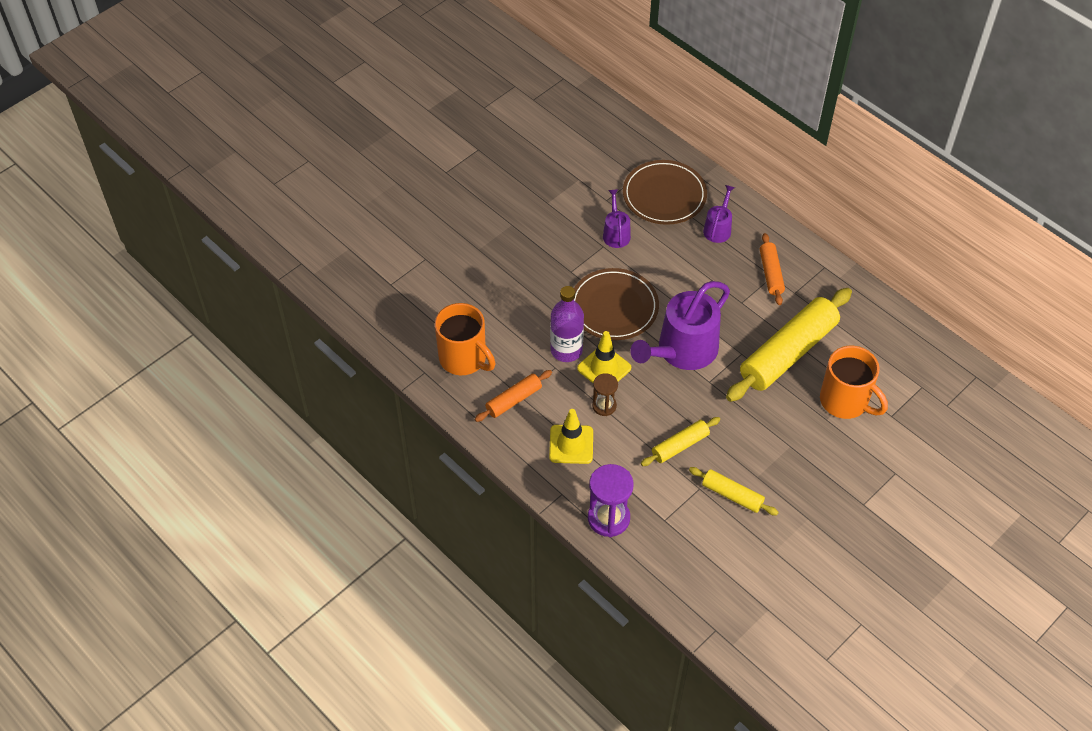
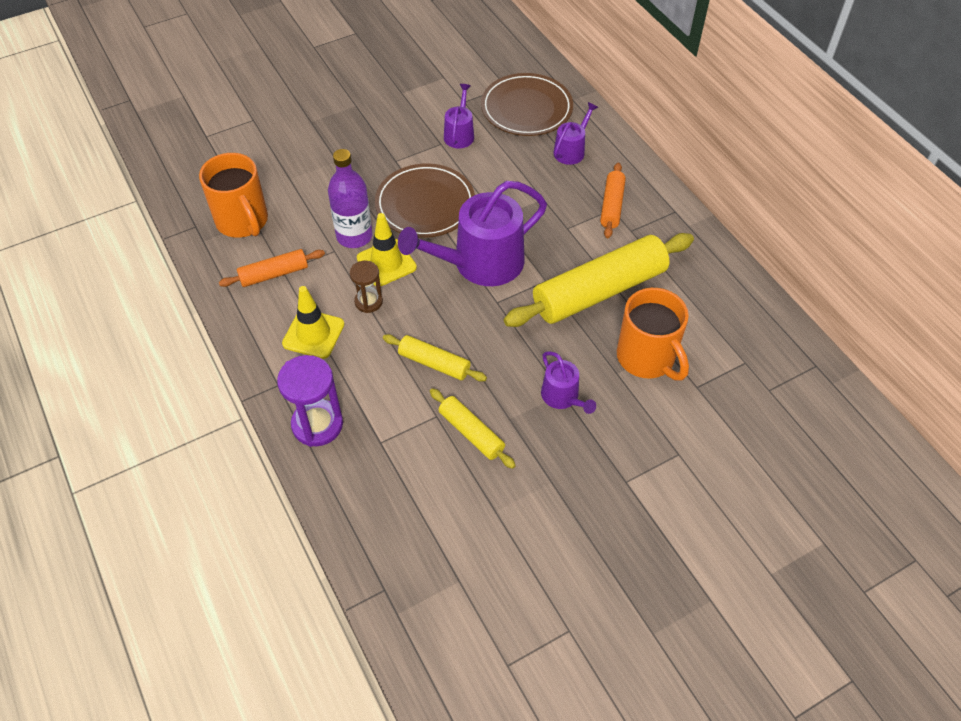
camera: 15 degrees right, 0 degrees up
yellow rolling pin [641,417,720,466] -> yellow rolling pin turned 45 degrees clockwise [383,334,487,382]
none -> purple watering can [541,351,596,414]

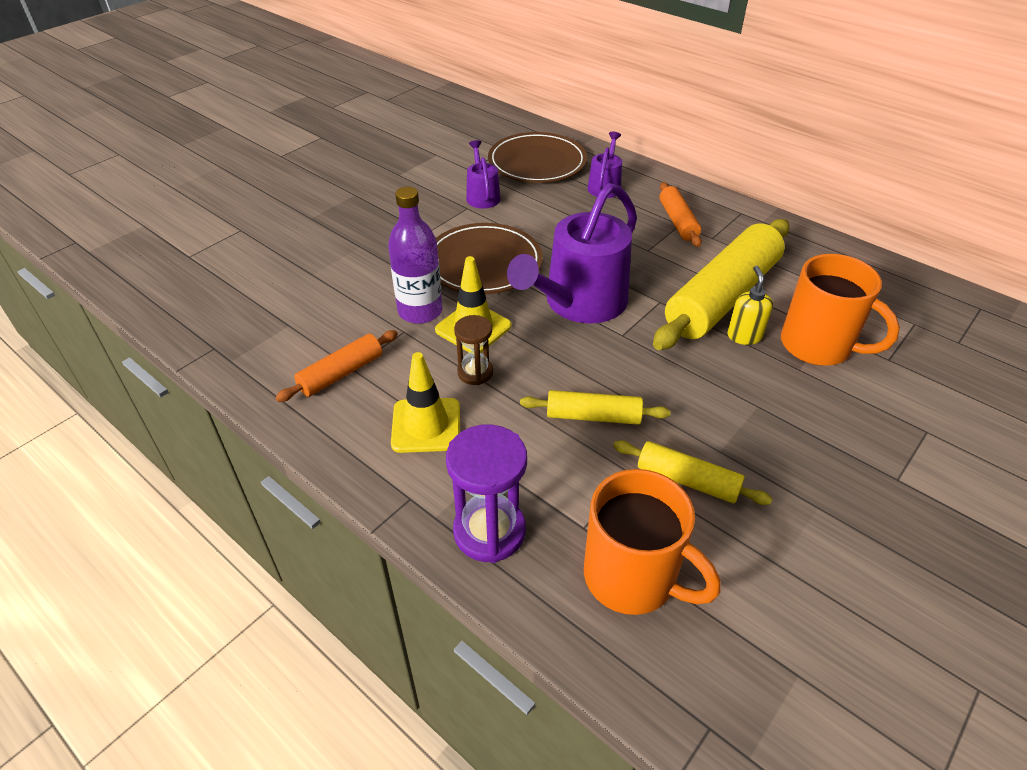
camera: 20 degrees left, 10 degrees down
orange mug [199,153,268,238] -> orange mug moved to [584,469,721,615]
purple watering can [541,351,596,414] -> none
none -> yellow soap dispenser [727,266,773,345]

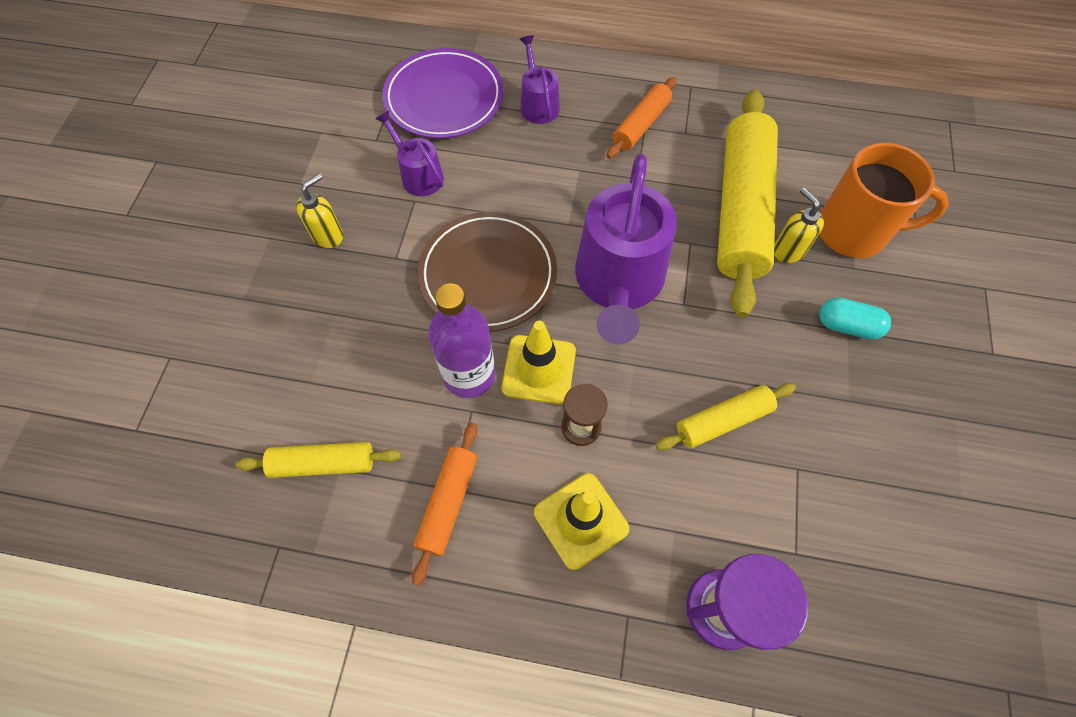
camera: 30 degrees left, 20 degrees up
brown plate [488,132,587,183] -> purple plate [382,48,503,139]
orange mug [584,469,721,615] -> none
yellow rolling pin [613,440,772,505] -> yellow rolling pin moved to [236,442,401,478]
orange rolling pin [660,182,702,247] -> orange rolling pin turned 75 degrees clockwise [607,77,677,159]
none -> yellow soap dispenser [296,173,343,248]
none -> turquoise capsule [819,297,891,340]

